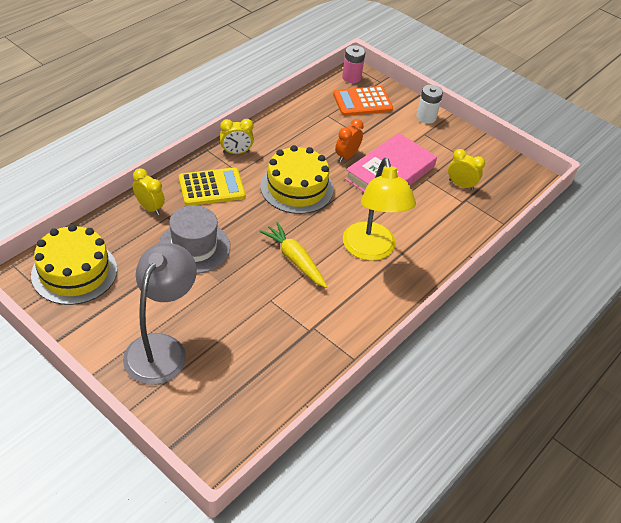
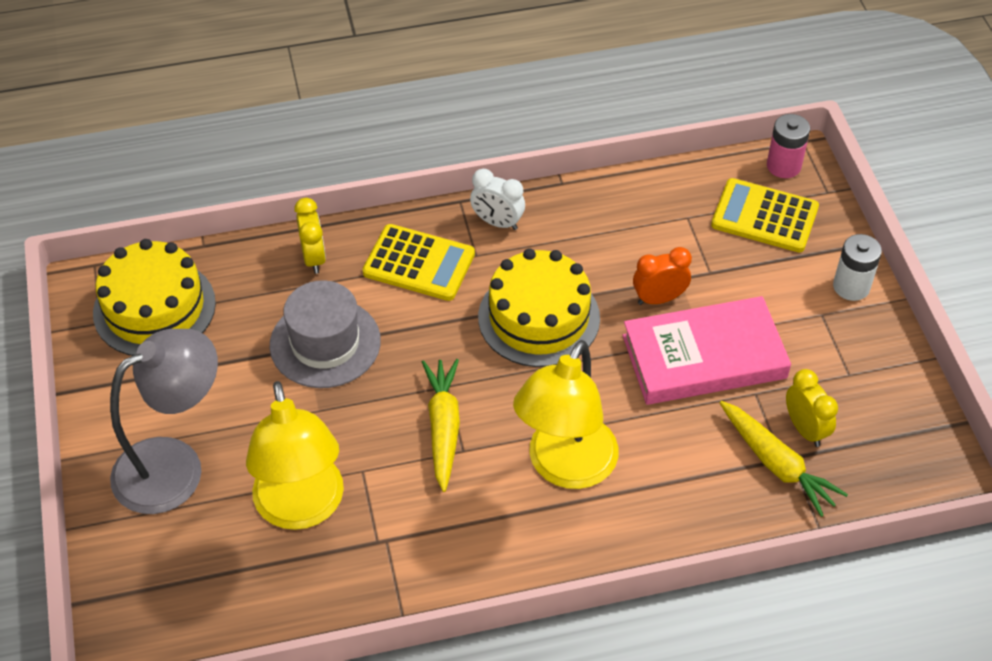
camera: 40 degrees right, 5 degrees up
yellow clock [220,119,254,154] -> white clock [470,169,525,230]
orange calculator [333,86,393,116] -> yellow calculator [711,178,819,252]
none -> yellow lamp [246,381,344,530]
none -> yellow carrot [720,401,848,517]

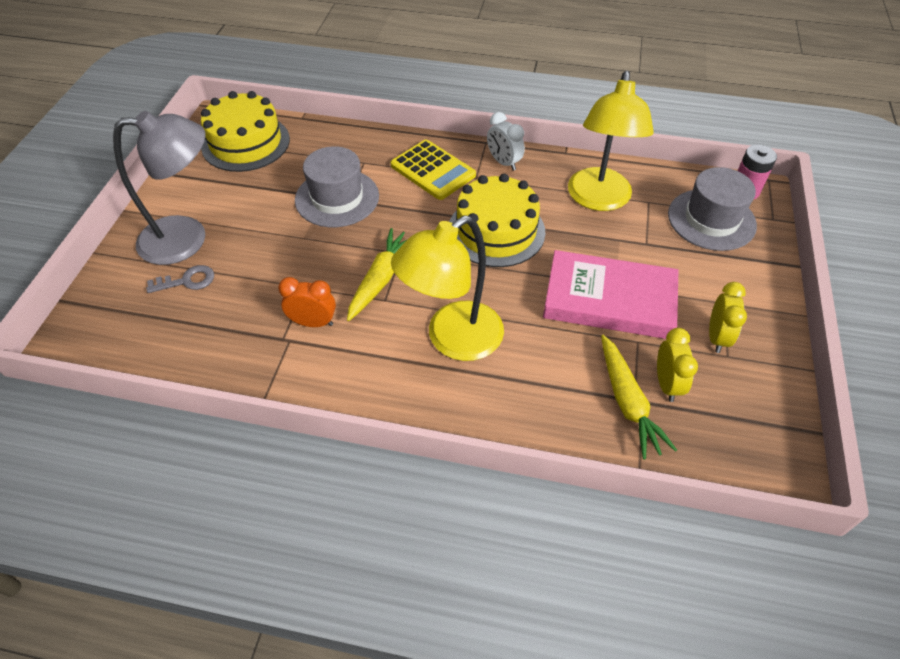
camera: 25 degrees right, 0 degrees up
yellow lamp [246,381,344,530] -> yellow lamp moved to [568,71,654,211]
yellow clock [294,198,326,274] -> yellow clock moved to [709,282,747,353]
orange clock [633,247,692,305] -> orange clock moved to [278,277,336,327]
yellow calculator [711,178,819,252] -> grey hat [668,167,757,251]
white battery [833,234,882,301] -> none
none -> grey key [146,265,214,293]

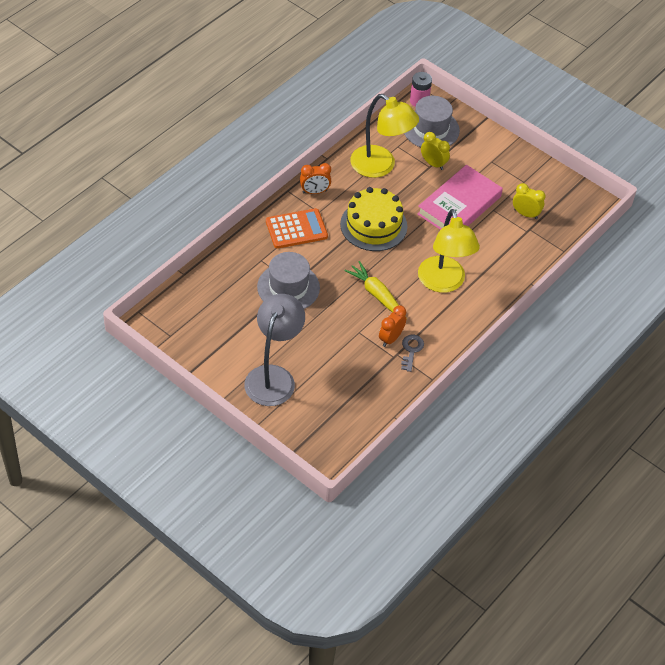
camera: 65 degrees left, 0 degrees up
grey key [146,265,214,293] -> grey key moved to [401,335,424,372]
yellow cake [201,91,290,172] -> none
yellow calculator [390,140,476,200] -> orange calculator [266,208,328,249]
white clock [487,112,525,171] -> orange clock [300,163,331,194]
yellow carrot [601,335,677,460] -> none
yellow clock [709,282,747,353] -> yellow clock moved to [421,132,450,170]

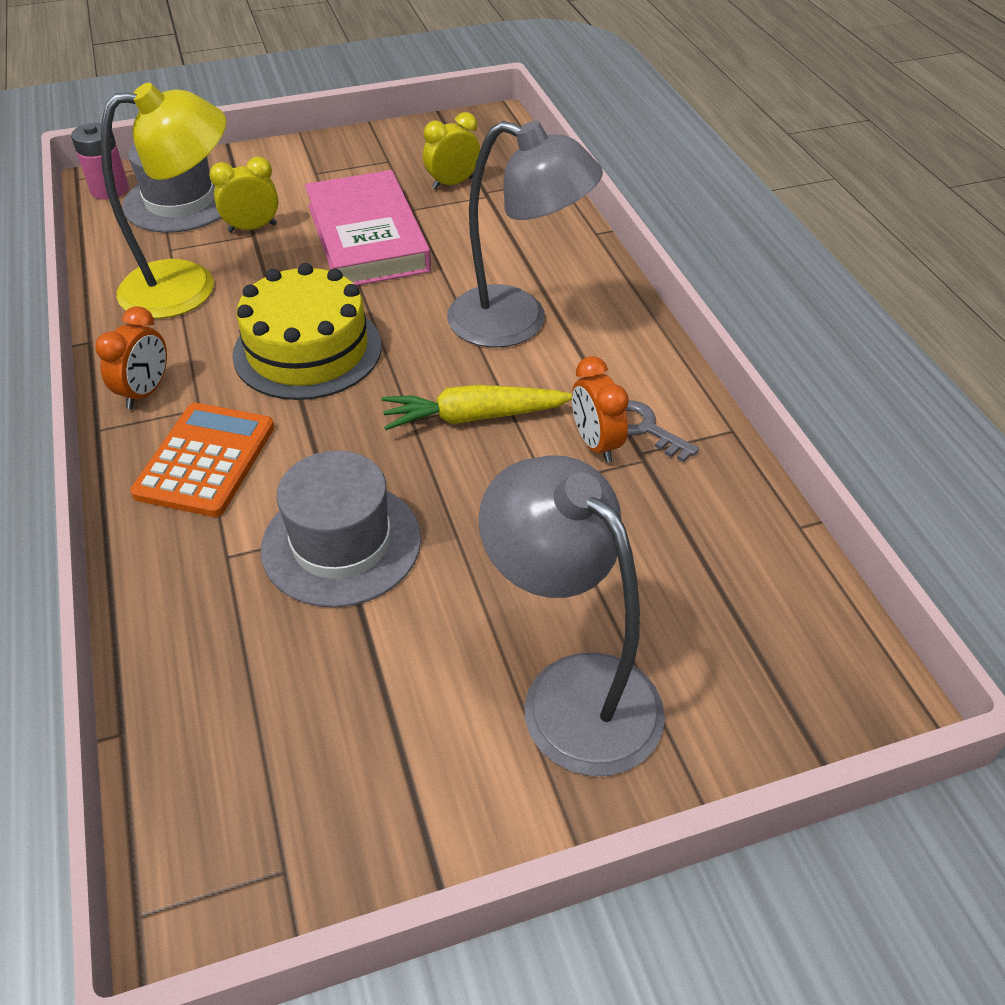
camera: 55 degrees left, 5 degrees down
yellow lamp [418,209,480,293] -> grey lamp [447,121,603,348]

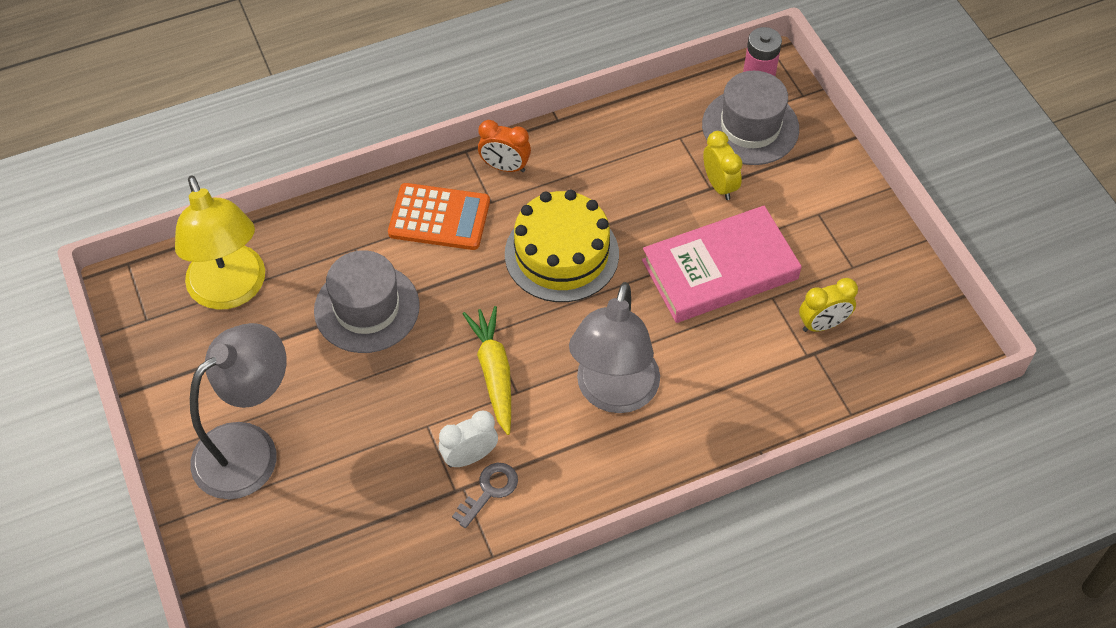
camera: 85 degrees right, 10 degrees up
yellow lamp [101,82,226,319] -> yellow lamp moved to [175,176,265,310]
yellow clock [423,112,480,190] -> yellow clock turned 105 degrees clockwise [799,278,858,332]
orange clock [572,356,629,463] -> white clock [439,411,498,467]

